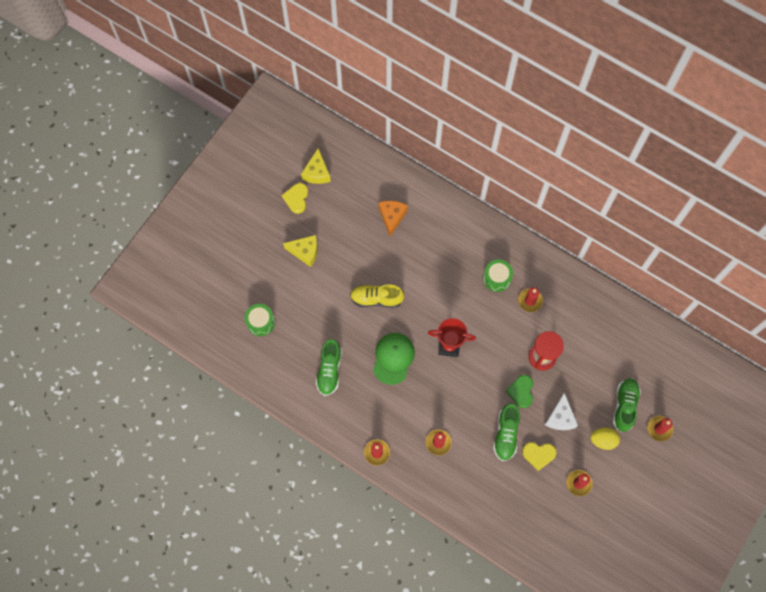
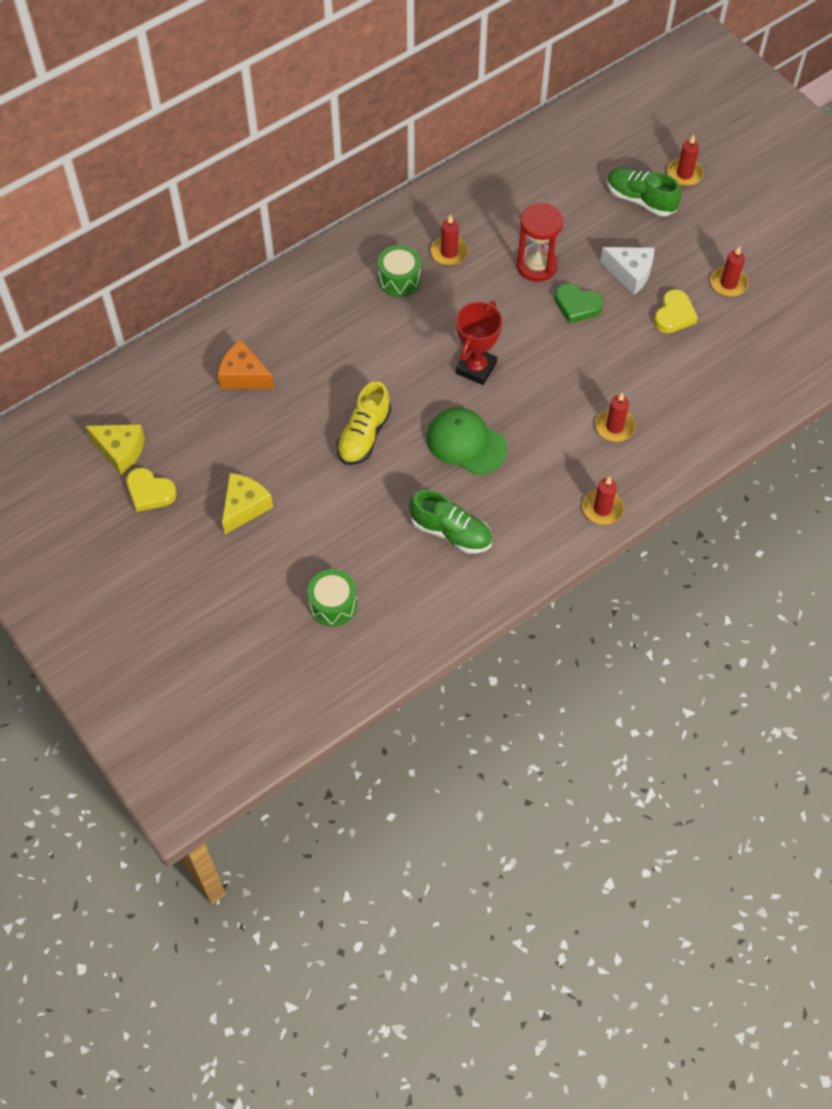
camera: 70 degrees left, 10 degrees down
green shoe [493,403,520,461] -> none
yellow egg [590,428,620,450] -> none

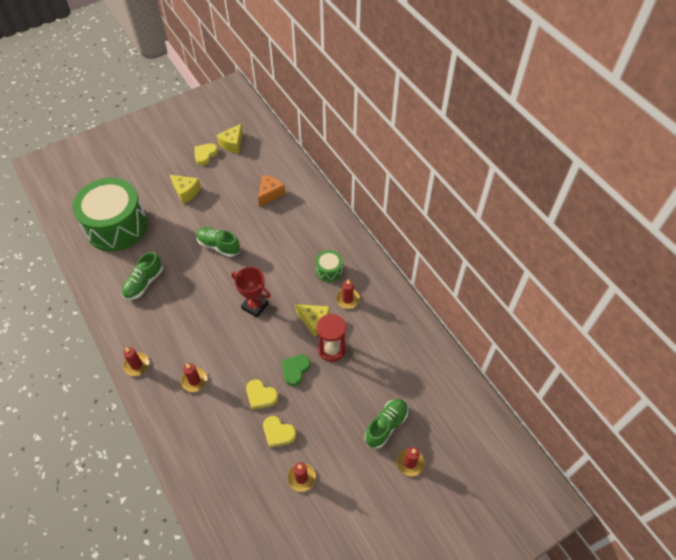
camera: 95 degrees right, 5 degrees down
green drum [307,569,357,626] -> green drum [72,178,147,252], size x2.36
yellow shoe [336,381,391,465] -> green shoe [196,227,240,257]
green cap [426,407,508,475] -> none
white cheese [600,247,654,295] -> none
none -> yellow heart [246,379,278,410]
none -> yellow cheese [295,304,330,337]

